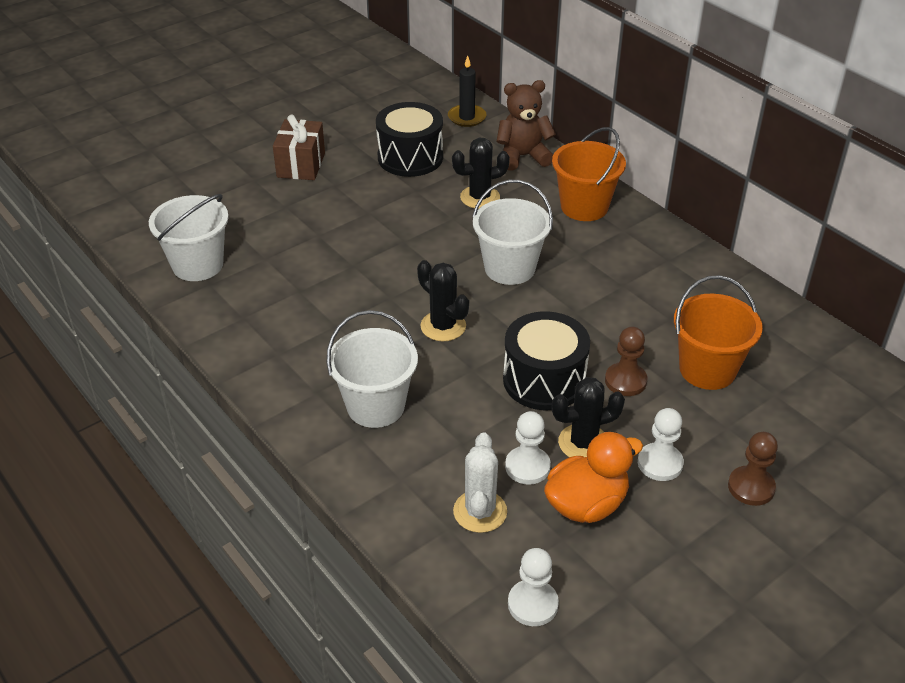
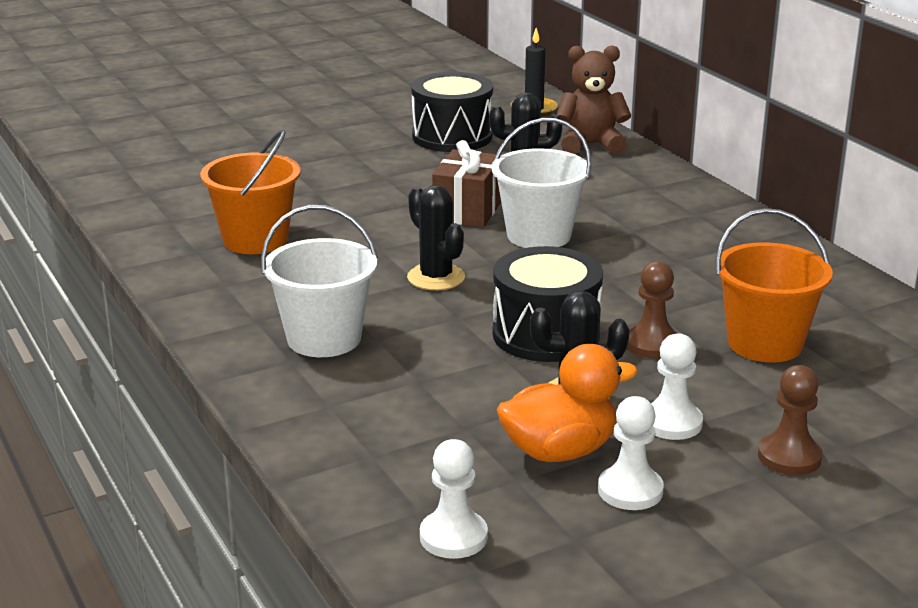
camera: 10 degrees right, 15 degrees down
white bucket [149,194,229,281] -> none
brown gift [273,115,325,180] -> brown gift moved to [432,140,501,227]
white cactus [453,432,507,533] -> none
white pawn [505,411,551,485] -> white pawn moved to [598,396,664,510]
orange bucket [552,127,626,221] -> orange bucket moved to [200,130,301,254]

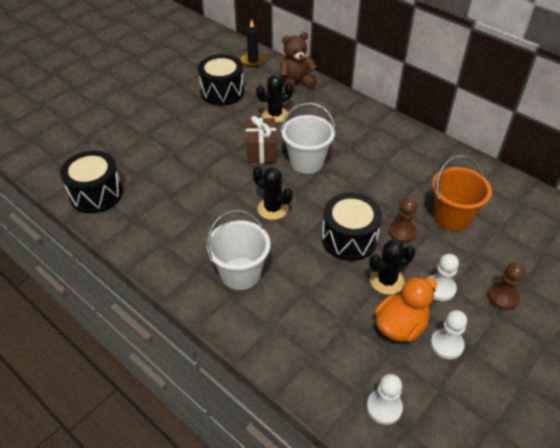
camera: 20 degrees left, 20 degrees up
orange bucket [200,130,301,254] -> none
none -> black drum [60,150,123,213]

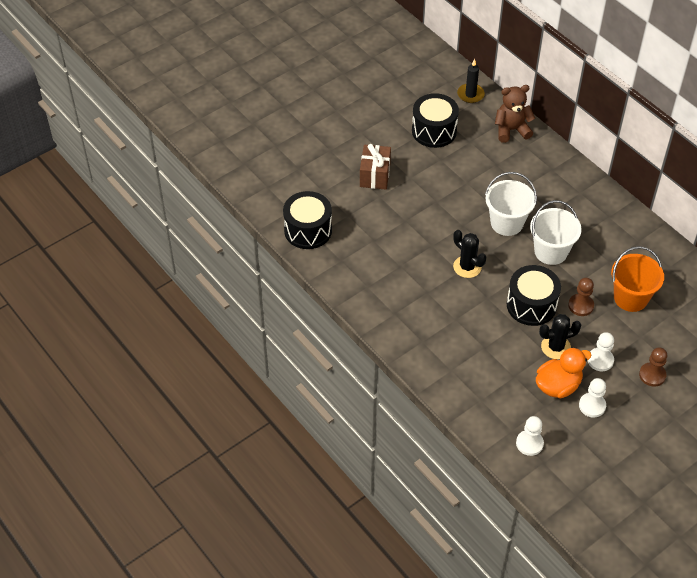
camera: 10 degrees right, 5 degrees up
white bucket [206,210,270,290] -> white bucket moved to [530,200,582,265]
brown gift [246,116,277,163] -> brown gift moved to [360,144,391,190]
black cactus [256,75,293,123] -> none

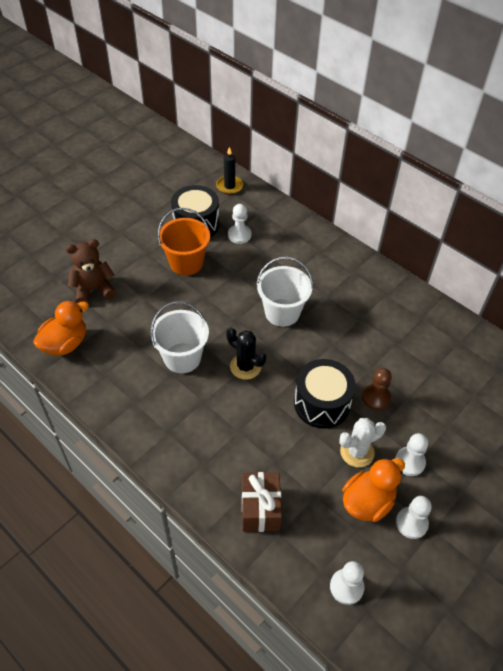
camera: 10 degrees left, 0 degrees up
black drum [283,191,332,249] -> orange duck [33,300,89,355]
brown gift [360,144,391,190] -> brown gift moved to [242,472,282,532]
brown teddy bear [495,85,535,143] -> brown teddy bear moved to [66,239,116,303]
white bucket [530,200,582,265] -> white bucket moved to [150,302,209,373]
black cactus [539,314,581,359] -> white cactus [339,418,386,467]
orange bucket [611,246,664,312] -> orange bucket moved to [158,208,210,275]
brown pawn [639,347,667,387] -> none
none -> white pawn [228,204,252,244]

